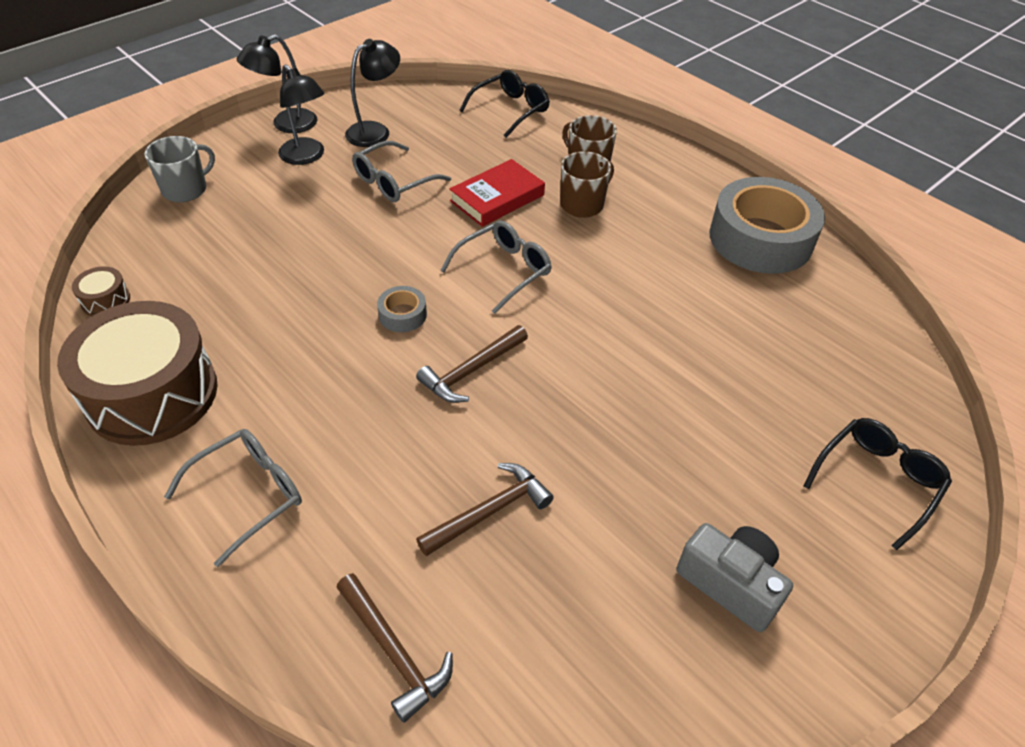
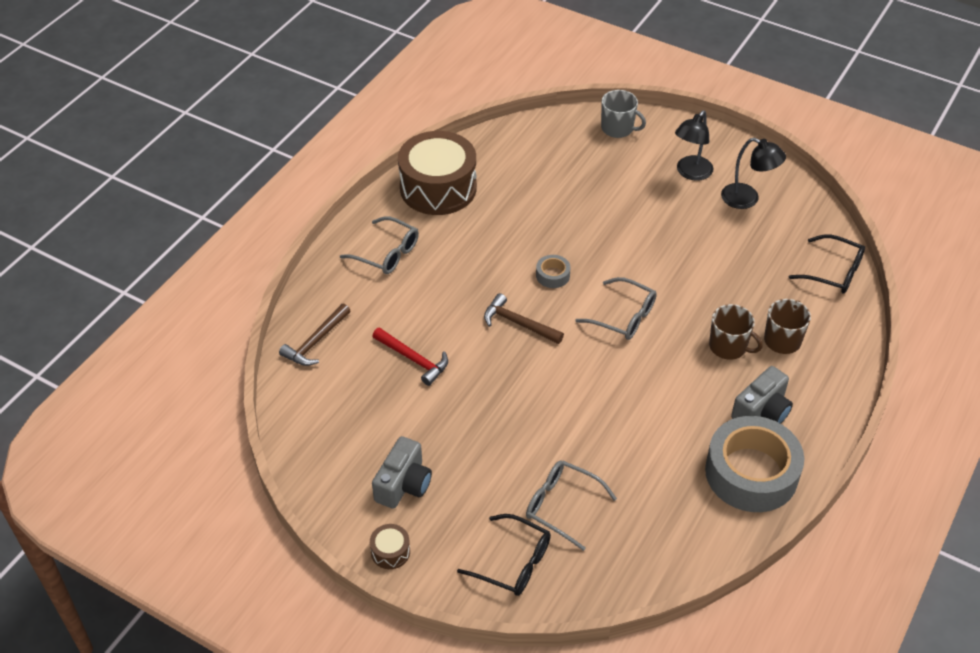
camera: 75 degrees right, 0 degrees up
brown drum [72,266,130,316] -> brown drum moved to [370,524,410,569]
black lamp [237,34,317,133] -> none
grey glasses [352,141,451,202] -> grey glasses moved to [526,460,617,551]
brown hammer [416,463,554,556] -> red hammer [372,327,448,386]
red book [449,159,545,227] -> none
none -> grey camera [731,366,793,424]

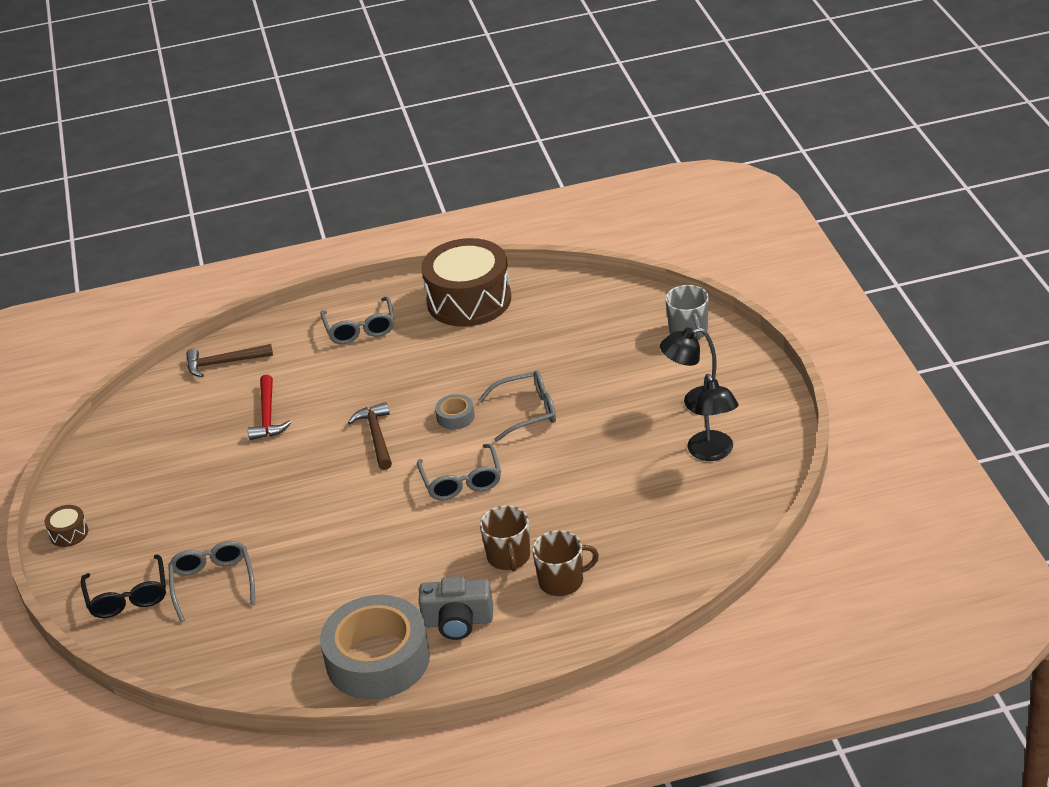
camera: 50 degrees right, 10 degrees down
grey camera [372,436,432,509] -> none
black glasses [789,234,865,294] -> none
none -> grey glasses [478,370,556,442]

